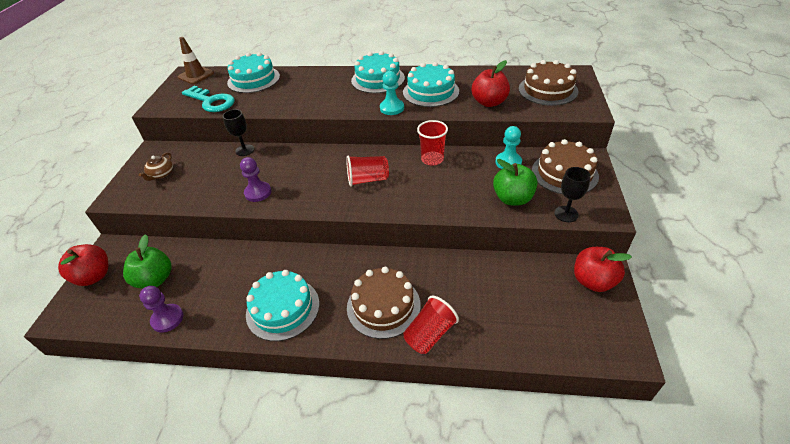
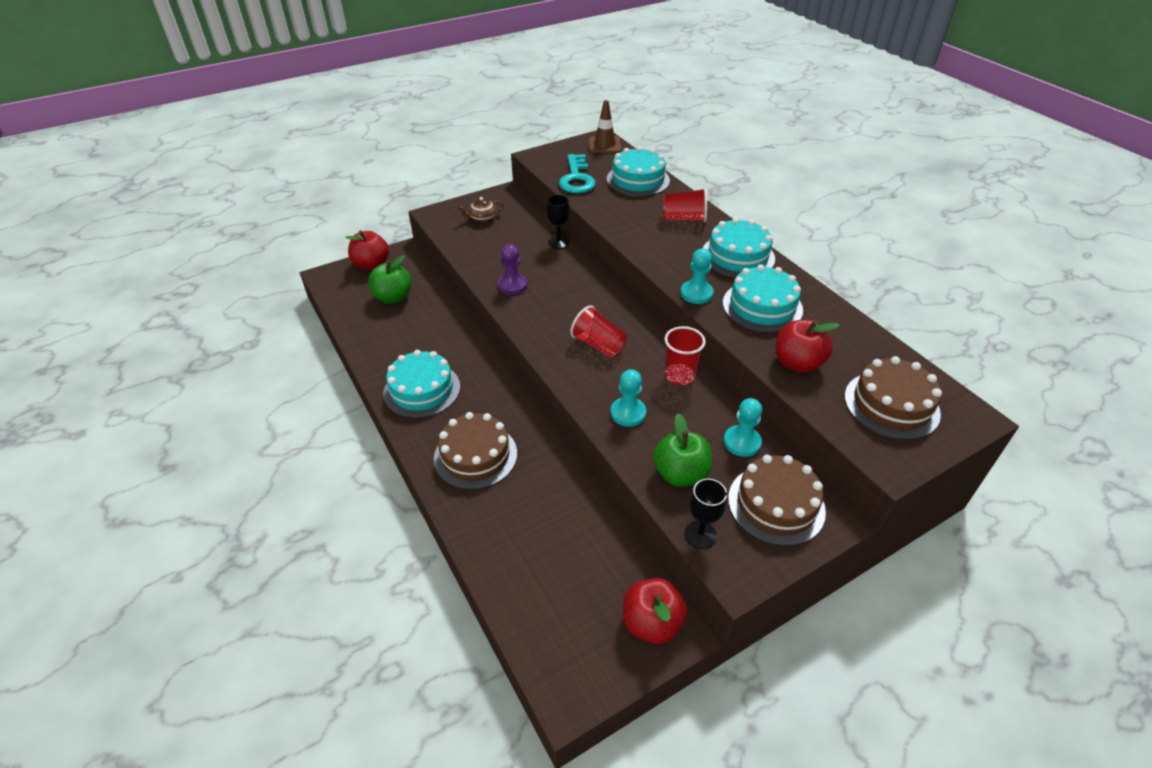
camera: 50 degrees right, 0 degrees up
purple pawn [139,286,183,333] -> none
red cup [403,296,459,354] -> red cup moved to [663,188,707,222]
none -> turquoise pawn [611,369,646,427]

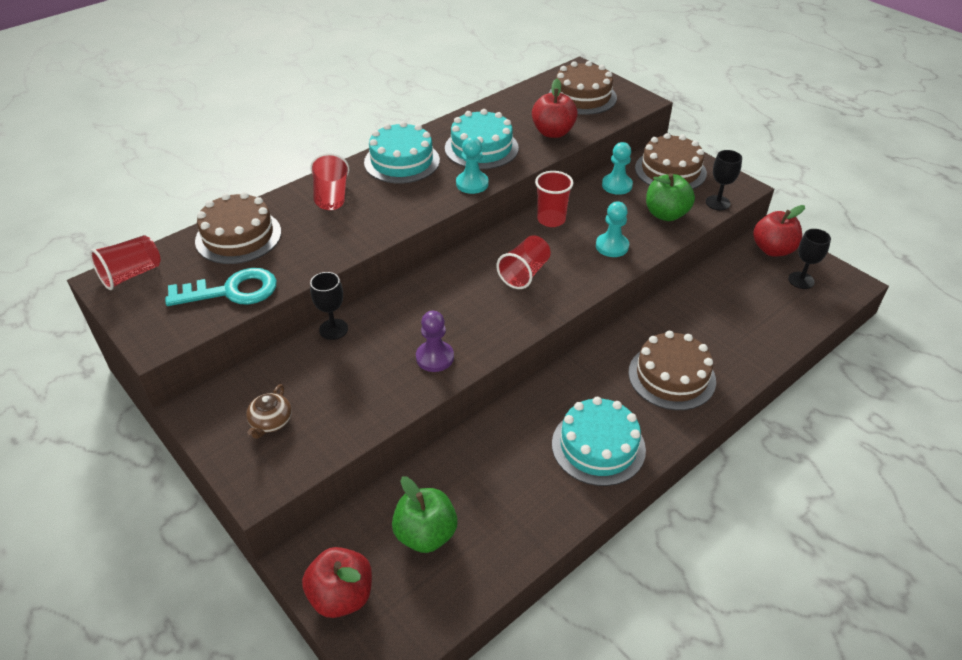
camera: 100 degrees left, 0 degrees up
brown teapot [457,197,503,222] -> brown teapot turned 45 degrees clockwise [246,384,292,439]
brown traffic cone [588,100,622,153] -> red cup [90,235,161,290]
turquoise cake [607,146,670,197] -> brown cake [195,192,281,264]
none -> black goblet [788,229,831,289]

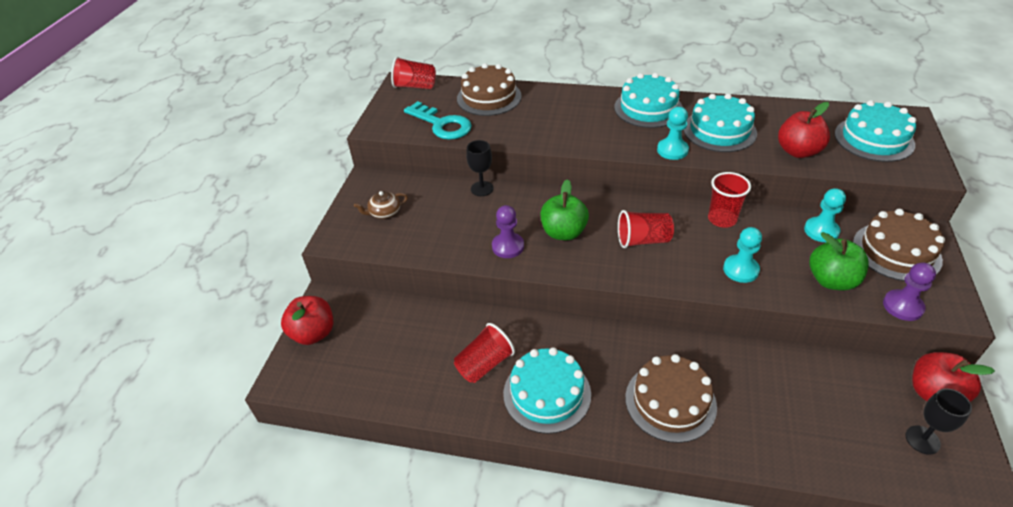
camera: 55 degrees right, 0 degrees up
red cup [310,153,350,210] -> red cup moved to [454,323,515,383]
green apple [392,476,458,553] -> green apple moved to [541,179,589,240]
brown cake [549,61,617,115] -> turquoise cake [834,100,916,162]
black goblet [706,150,742,210] -> purple pawn [883,263,936,321]

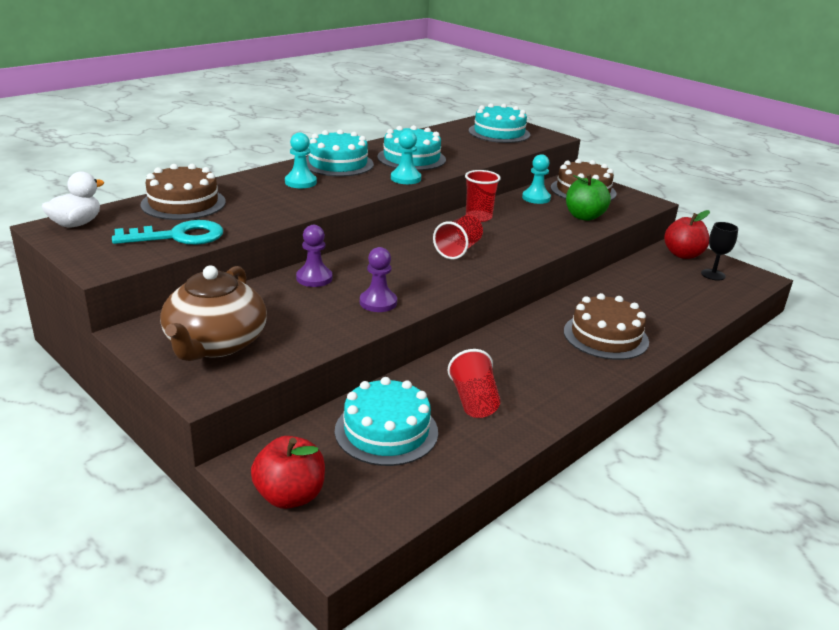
camera: 60 degrees left, 15 degrees down
brown teapot [354,191,408,219] -> brown teapot [160,266,267,361], size x2.26
red cup [391,57,436,89] -> white duck [42,171,104,227]
black goblet [466,140,494,196] -> none
turquoise cake [503,347,591,434] -> turquoise cake moved to [335,377,438,466]
green apple [541,179,589,240] -> none
turquoise pawn [723,227,762,283] -> turquoise pawn moved to [285,132,317,188]
red apple [778,102,830,158] -> none
purple pawn [883,263,936,321] -> purple pawn moved to [296,225,332,287]

